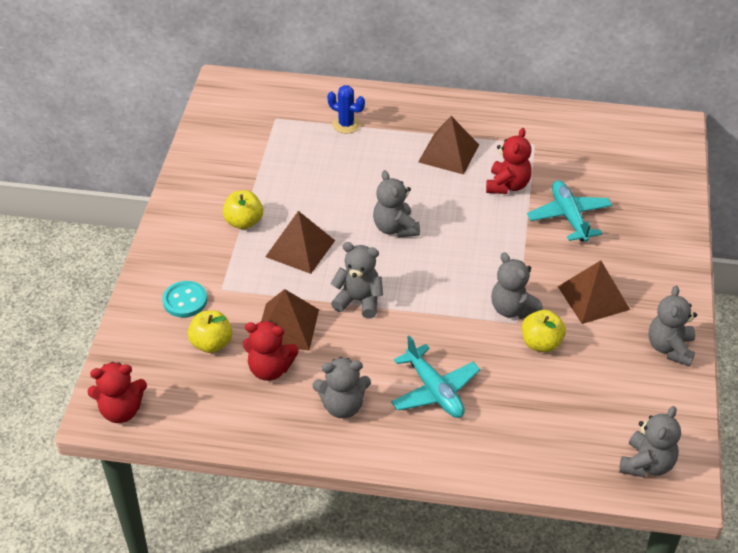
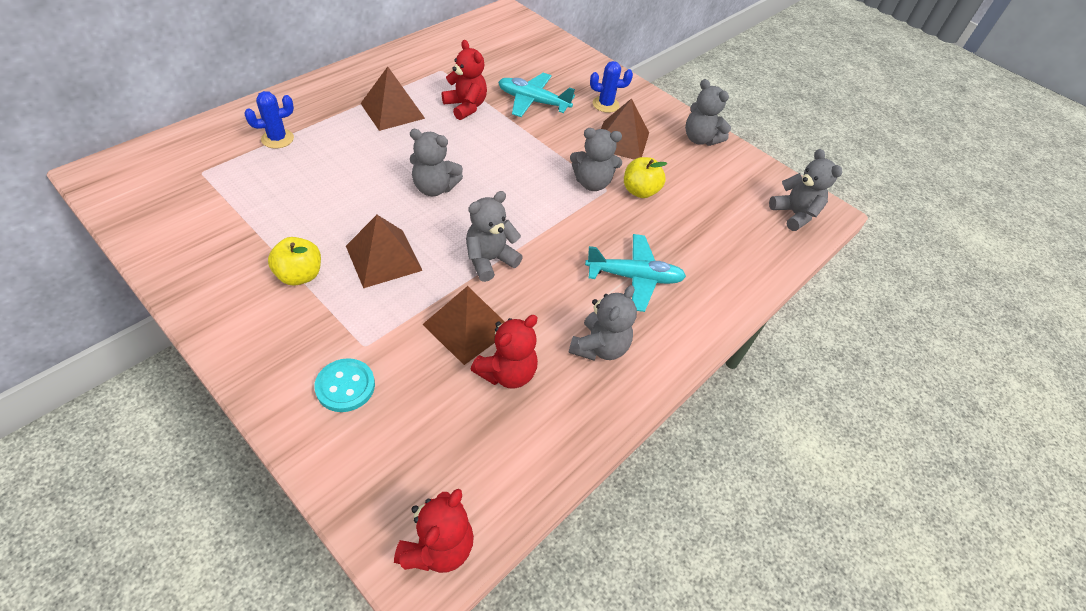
camera: 60 degrees left, 5 degrees up
yellow apple [188,310,232,353] -> none
none -> blue cactus [590,61,633,113]

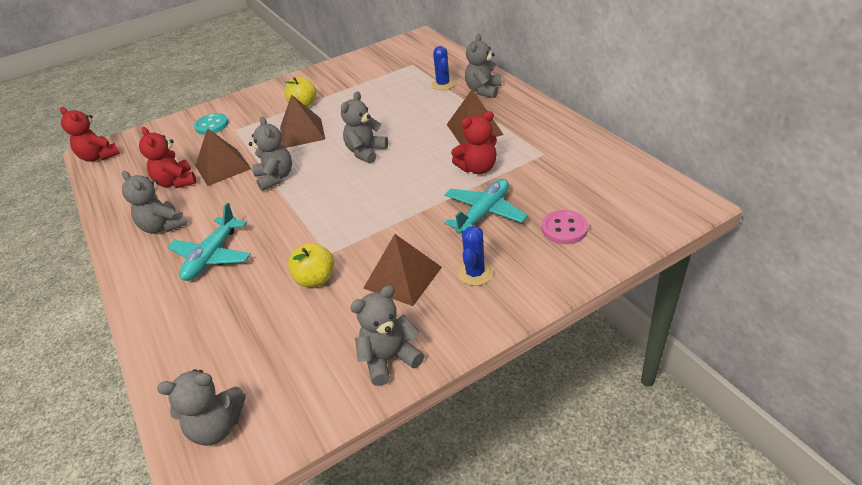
camera: 115 degrees right, 10 degrees down
grey teddy bear [570,128,622,191] -> grey teddy bear moved to [465,34,502,98]
none -> pink button [542,210,588,244]

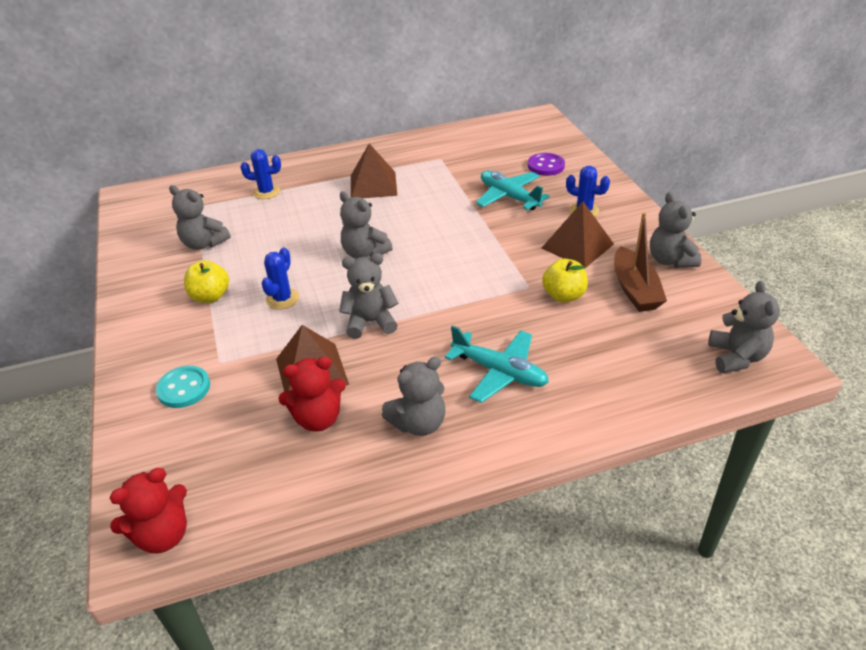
camera: 80 degrees left, 0 degrees up
brown pyramid [280,94,325,148] -> blue cactus [262,247,299,310]
red teddy bear [451,111,497,174] -> none
grey teddy bear [465,34,502,98] -> grey teddy bear moved to [169,185,231,250]
pink button [542,210,588,244] -> purple button [528,153,565,176]
none -> brown boat [614,212,667,312]

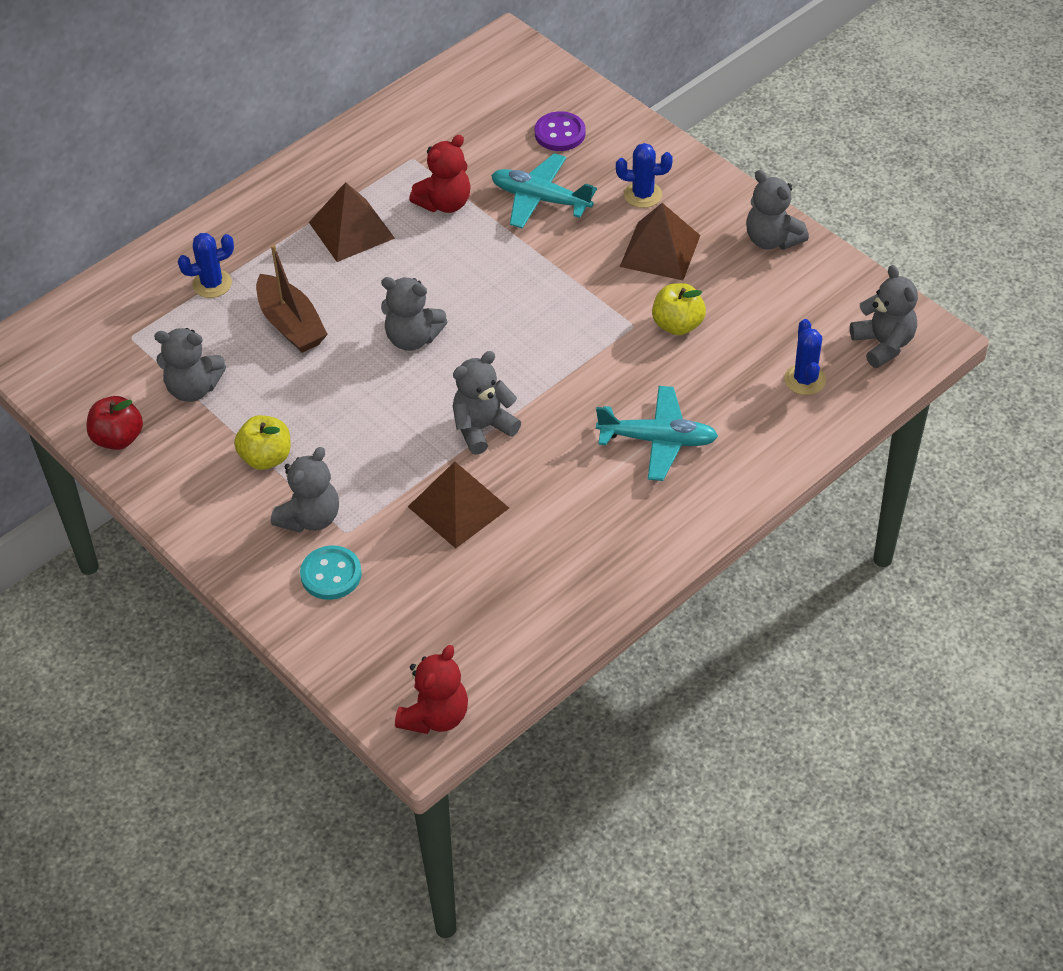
camera: 25 degrees left, 10 degrees up
blue cactus [262,247,299,310] -> blue cactus moved to [784,319,826,395]
red teddy bear [279,356,346,432] -> red teddy bear moved to [409,135,471,213]
grey teddy bear [382,357,445,436] -> grey teddy bear moved to [271,447,339,533]
brown boat [614,212,667,312] -> brown boat moved to [256,245,328,353]
none -> red apple [87,396,143,450]

